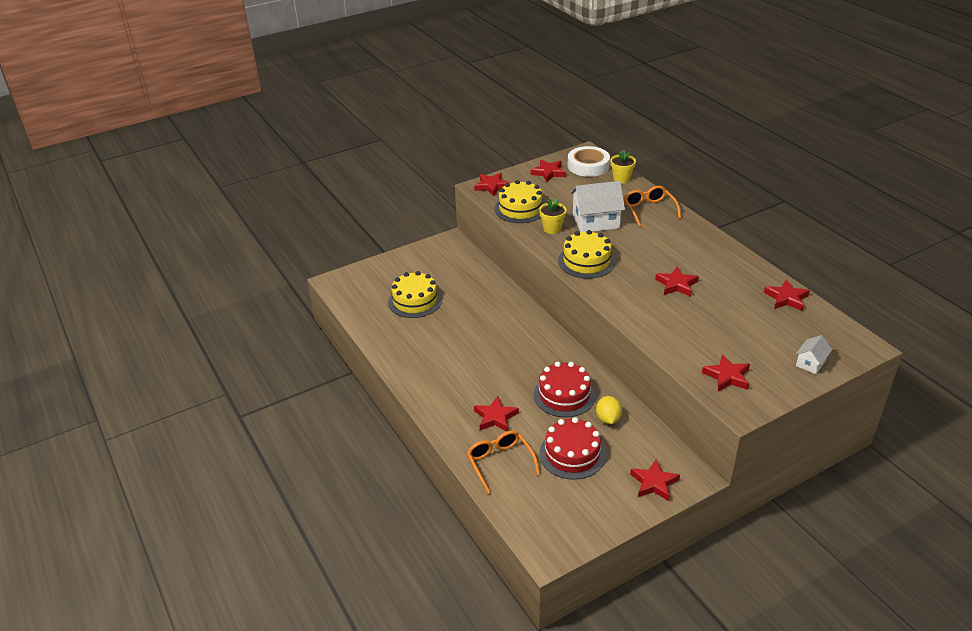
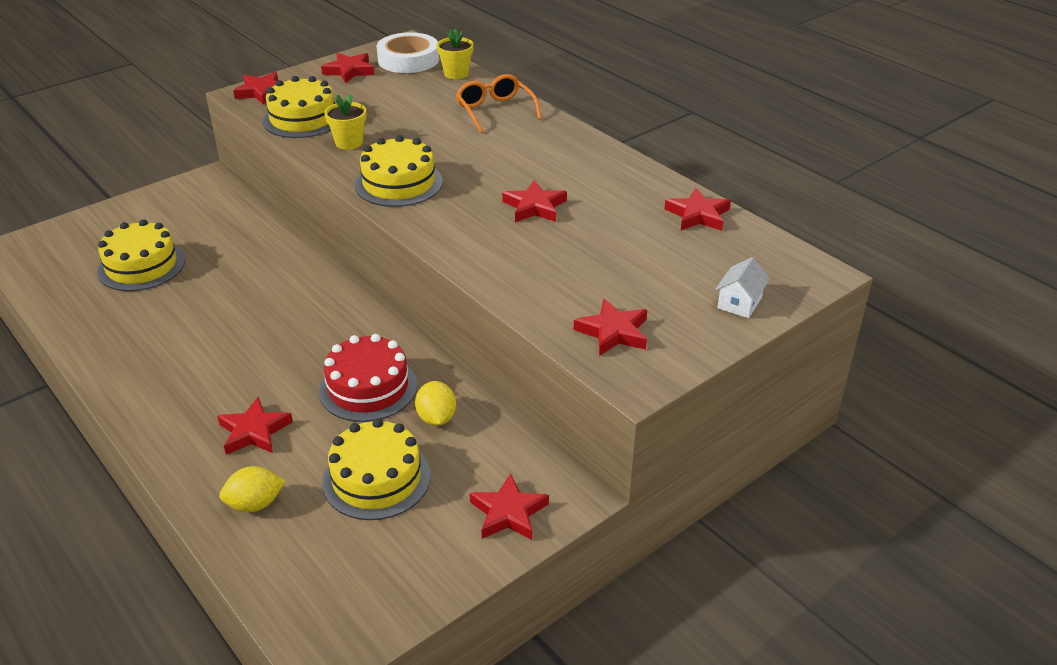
camera: 10 degrees left, 0 degrees up
orange glasses [467,431,540,494] -> yellow lemon [219,466,285,512]
red cake [539,417,606,480] -> yellow cake [322,418,431,520]
white house [570,181,625,232] -> none

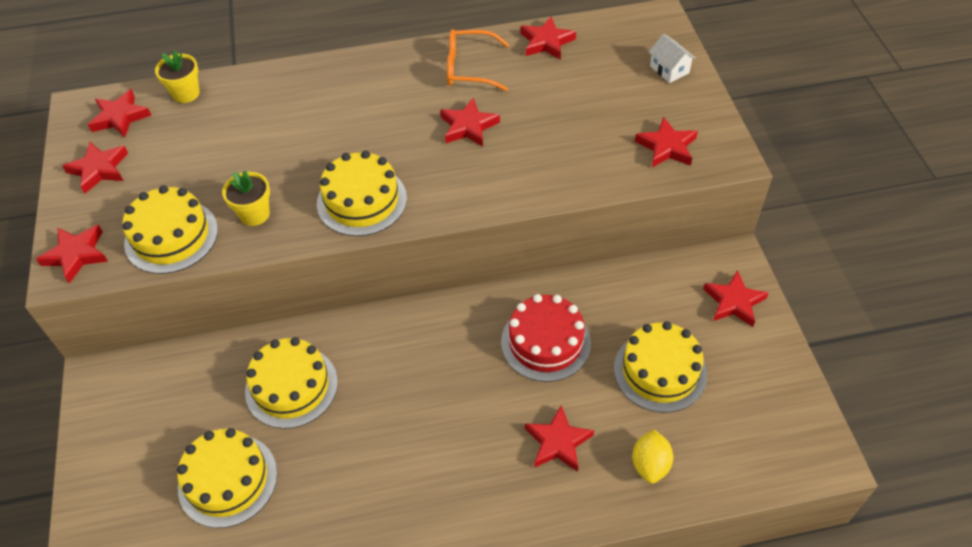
camera: 60 degrees left, 15 degrees up
white tape [376,32,439,73] -> red star [88,89,152,138]
yellow lemon [415,381,456,426] -> none
orange glasses [456,74,542,133] -> orange glasses moved to [447,29,509,91]
none -> yellow cake [245,337,338,429]

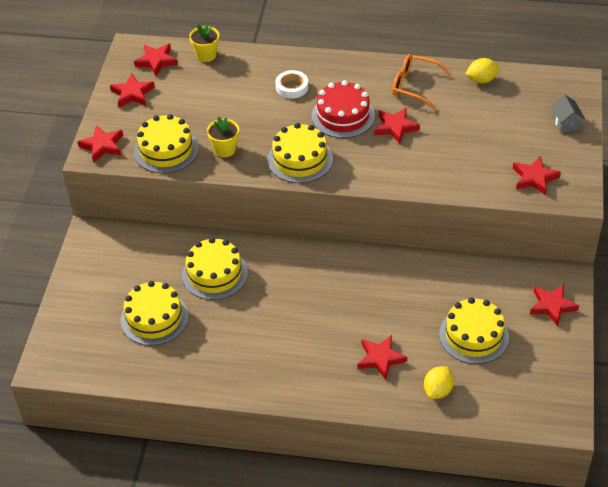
camera: 20 degrees right, 5 degrees down
red cake [501,294,591,382] -> red cake moved to [311,80,375,138]
red star [521,16,576,60] -> yellow lemon [465,58,500,83]
white house [649,34,696,83] -> grey house [551,95,585,133]
none -> white tape [276,70,308,99]

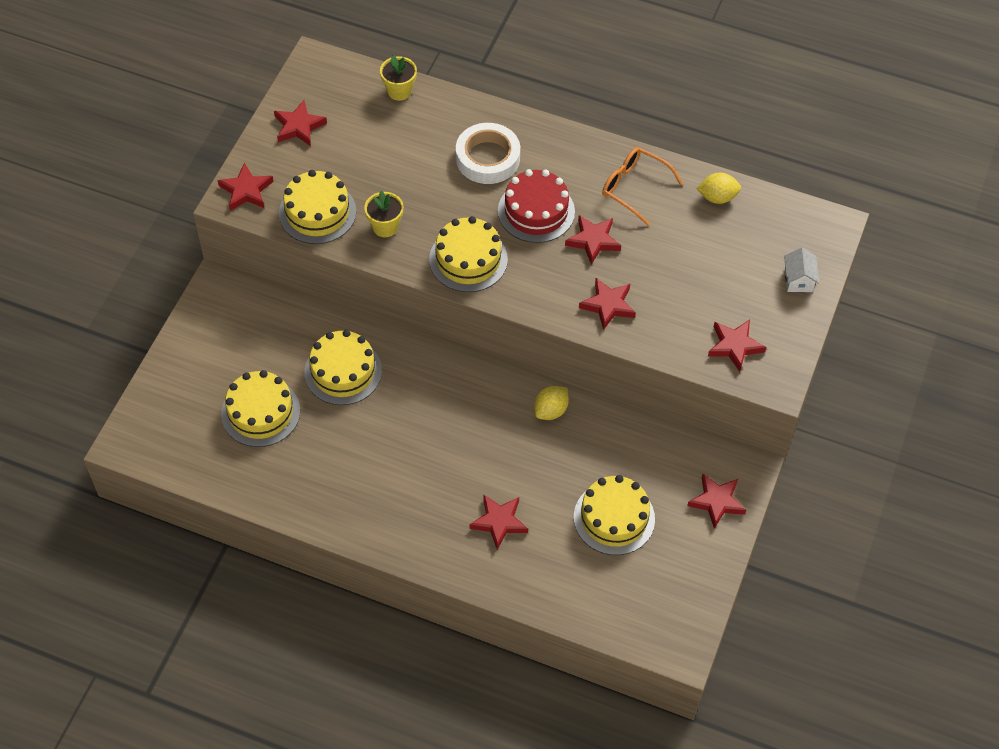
camera: 10 degrees right, 10 degrees up
red star [134,43,178,76] -> red star moved to [579,278,636,330]
white tape [276,70,308,99] -> white tape [456,123,520,184], size x1.61
yellow lemon [424,366,454,399] -> yellow lemon moved to [534,386,569,420]
grey house [551,95,585,133] -> white house [784,247,819,292]

